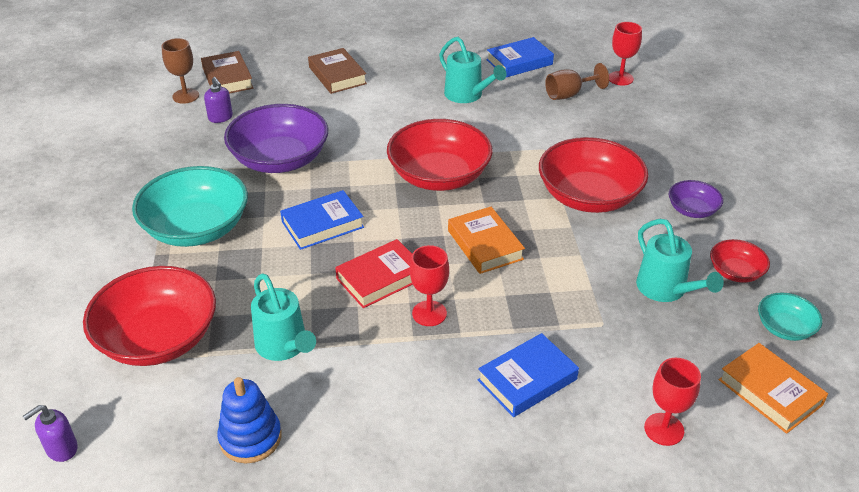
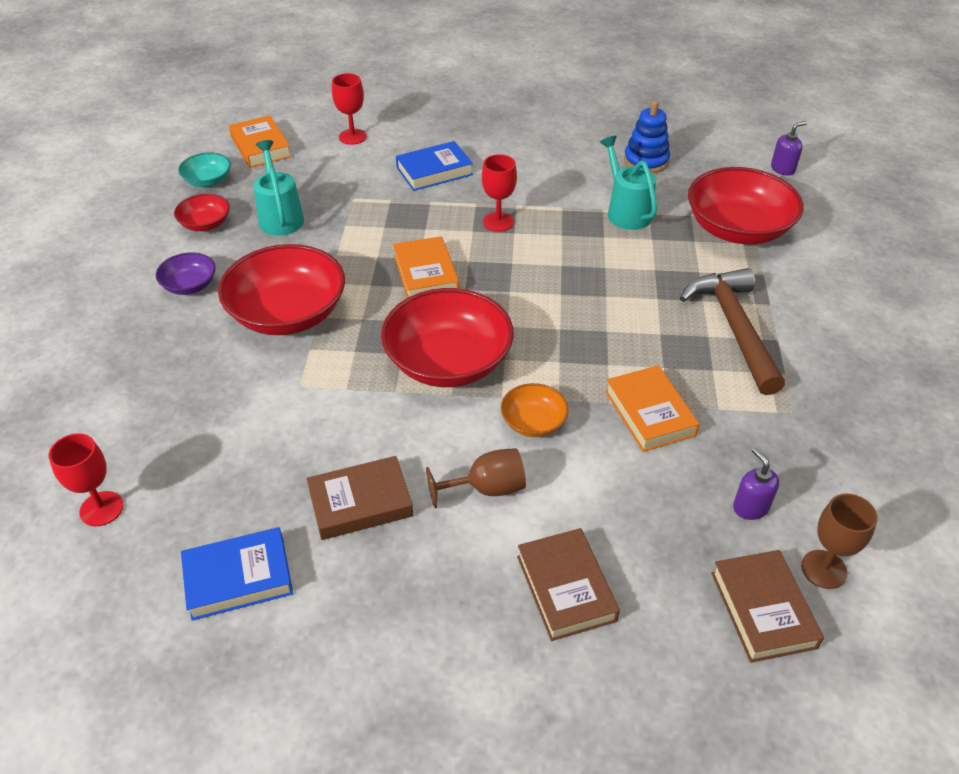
camera: 170 degrees left, 5 degrees up
turquoise bowl [132,166,248,247] -> brown hammer [680,268,785,395]
purple bowl [224,104,328,173] -> orange book [605,365,699,452]
blue book [280,190,364,250] -> none
red book [335,239,413,308] -> none
turquoise watering can [439,37,506,103] -> brown book [307,456,413,540]
brown goblet [545,63,609,100] -> brown goblet moved to [426,448,526,508]
none -> orange bowl [501,383,569,437]

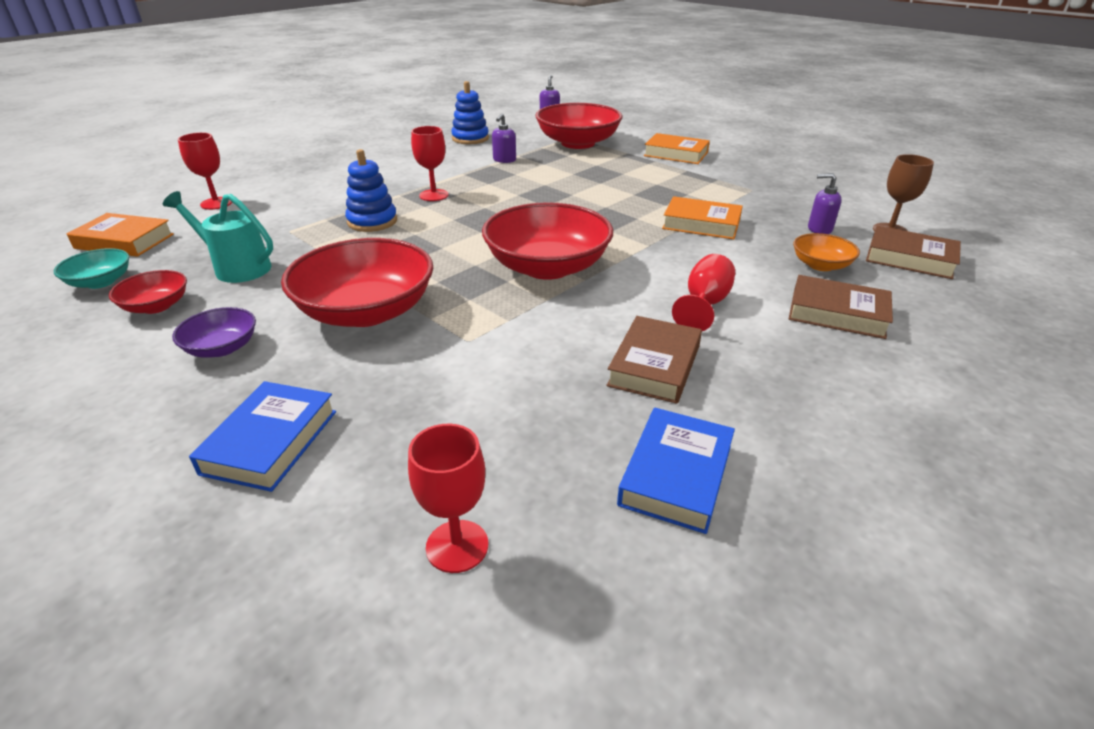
camera: 50 degrees left, 10 degrees down
orange book [393,236,459,298] -> orange book moved to [644,133,710,164]
blue book [396,141,473,191] -> blue book moved to [189,381,336,492]
brown goblet [426,448,526,508] -> red goblet [672,254,735,331]
orange bowl [501,383,569,437] -> orange bowl moved to [793,233,860,271]
turquoise watering can [600,136,657,230] -> purple soap dispenser [492,114,516,163]
brown hammer [680,268,785,395] -> none
none -> blue stacking toy [345,149,397,232]

